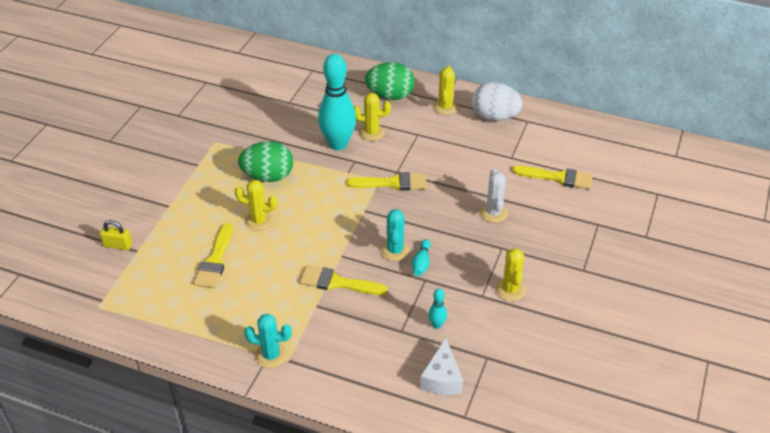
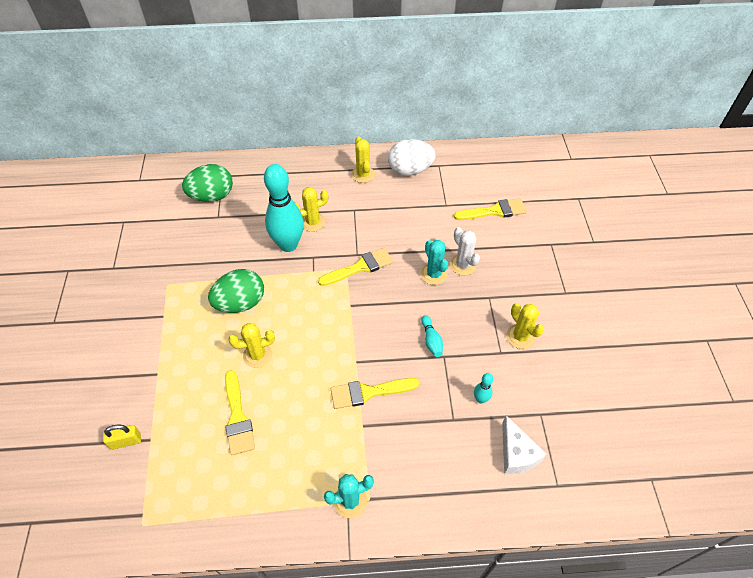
camera: 25 degrees left, 10 degrees up
green egg [365,62,415,100] -> green egg moved to [182,164,233,202]
turquoise cactus [381,209,410,261] -> turquoise cactus moved to [421,240,448,285]

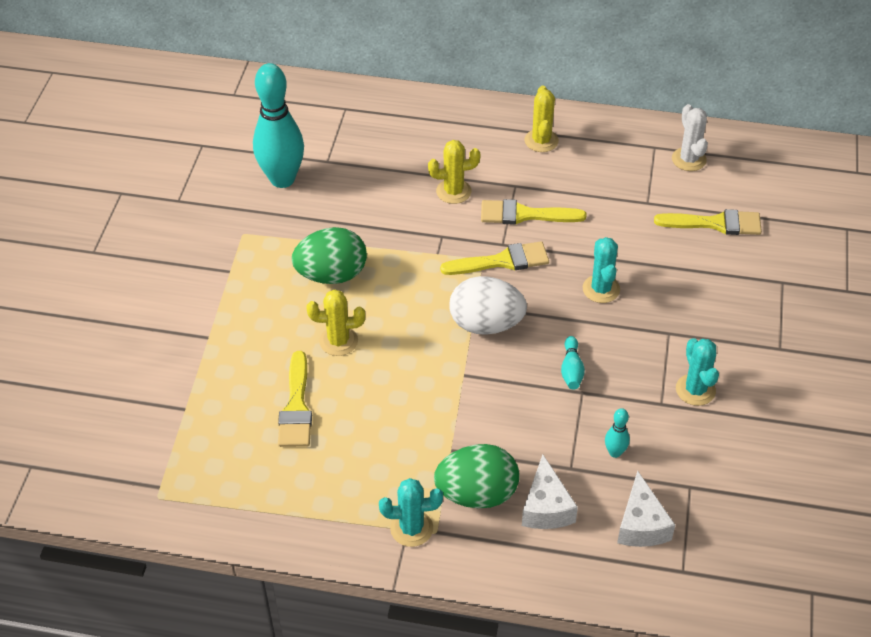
camera: 15 degrees right, 5 degrees down
yellow padlock [103,425,141,450] -> none
green egg [182,164,233,202] -> green egg moved to [434,444,519,508]
turquoise bowling pin [264,164,304,252] -> turquoise bowling pin moved to [253,63,304,188]
yellow brush [331,378,419,409] -> yellow brush moved to [481,199,586,225]
white egg [388,139,436,176] -> white egg moved to [449,276,527,335]
white cactus [450,227,480,276] -> white cactus moved to [672,104,708,171]
yellow cactus [506,303,544,349] -> turquoise cactus [676,338,719,406]
none -> white cheese [522,454,578,529]

